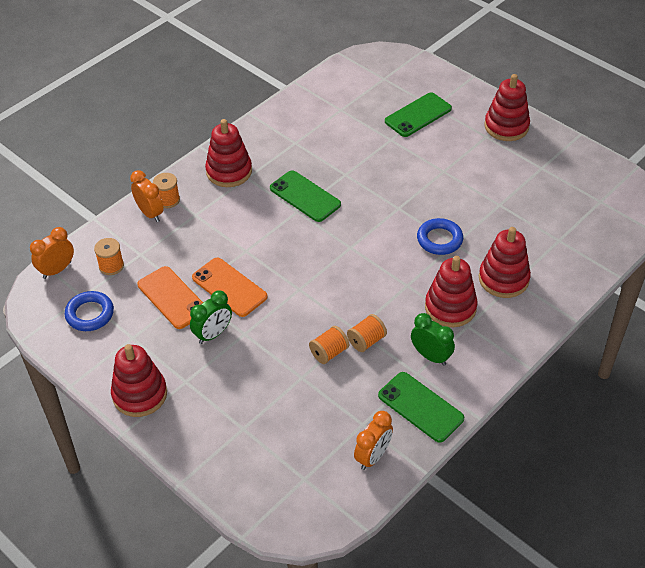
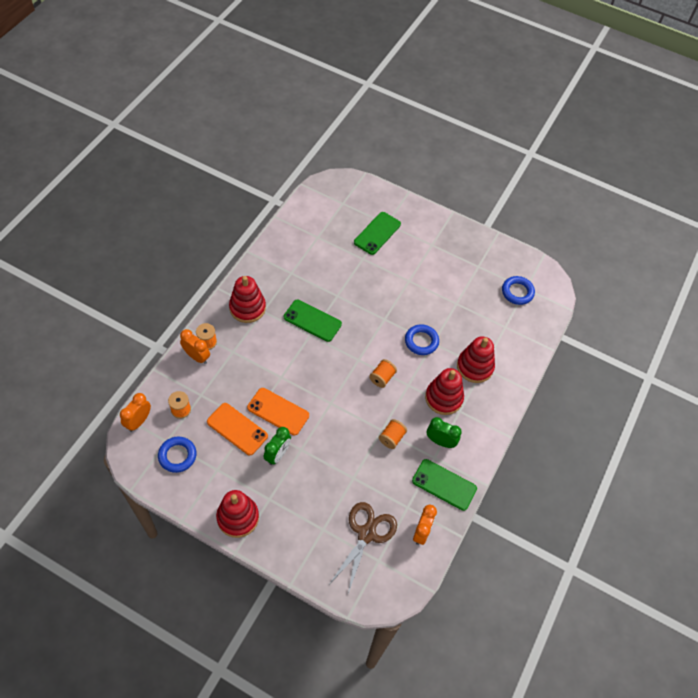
camera: 20 degrees left, 10 degrees up
orange spool [309,326,349,364] -> orange spool moved to [369,359,397,388]
red stacking toy [485,74,530,141] -> none
none -> brown scissors [330,502,397,593]
none -> blue ring [502,276,535,305]

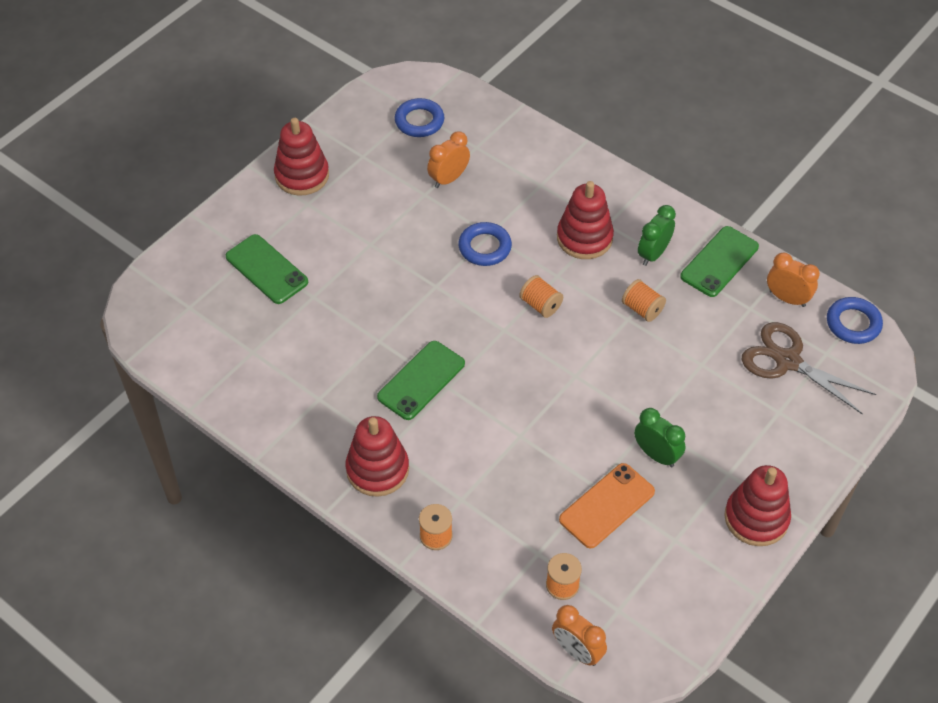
camera: 75 degrees left, 5 degrees down
blue ring [158,436,197,473] -> blue ring moved to [827,297,883,344]
orange clock [180,329,210,364] -> orange clock moved to [427,131,470,188]
orange phone [247,388,309,435] -> none
red stacking toy [457,336,495,383] -> red stacking toy moved to [274,118,329,196]

